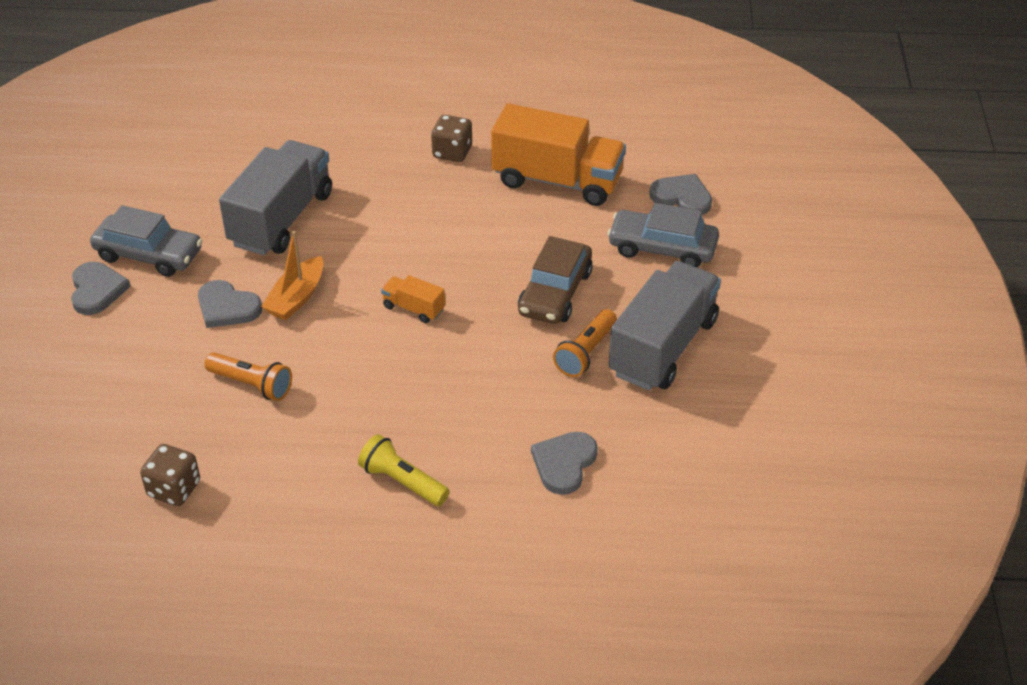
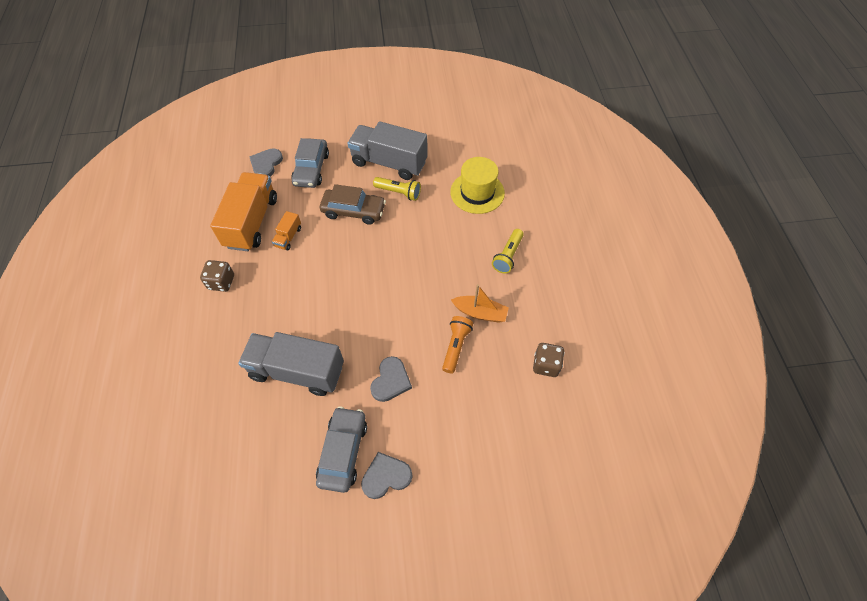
camera: 100 degrees left, 15 degrees up
orange boat [261,231,324,320] -> orange boat moved to [451,284,509,322]
orange truck [381,275,445,323] -> orange truck moved to [272,211,301,250]
grey heart [531,432,598,495] -> yellow hat [450,157,505,214]
orange flashlight [553,309,617,377] -> yellow flashlight [373,177,421,201]

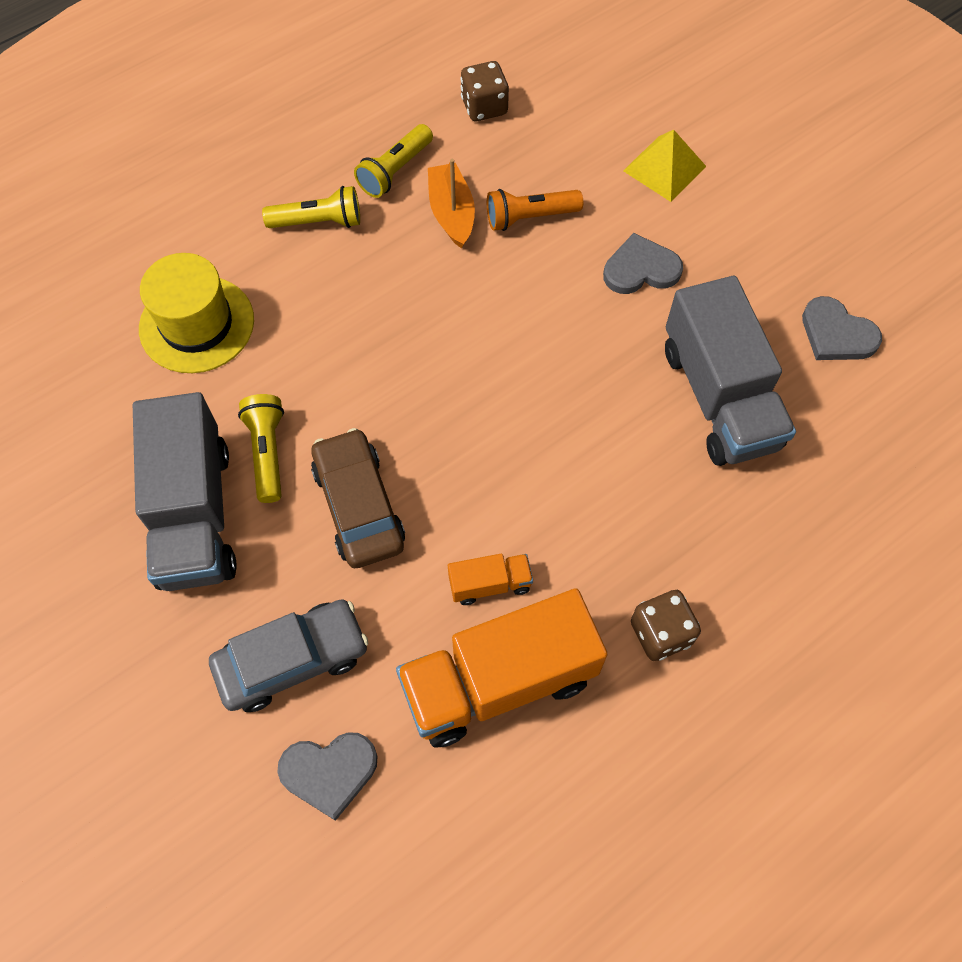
camera: 120 degrees left, 5 degrees up
grey car [316,406,367,493] -> none
grey heart [361,452,413,499] -> grey heart moved to [802,296,882,360]
none -> yellow flashlight [354,124,433,198]
none -> yellow pyramid [623,130,706,202]

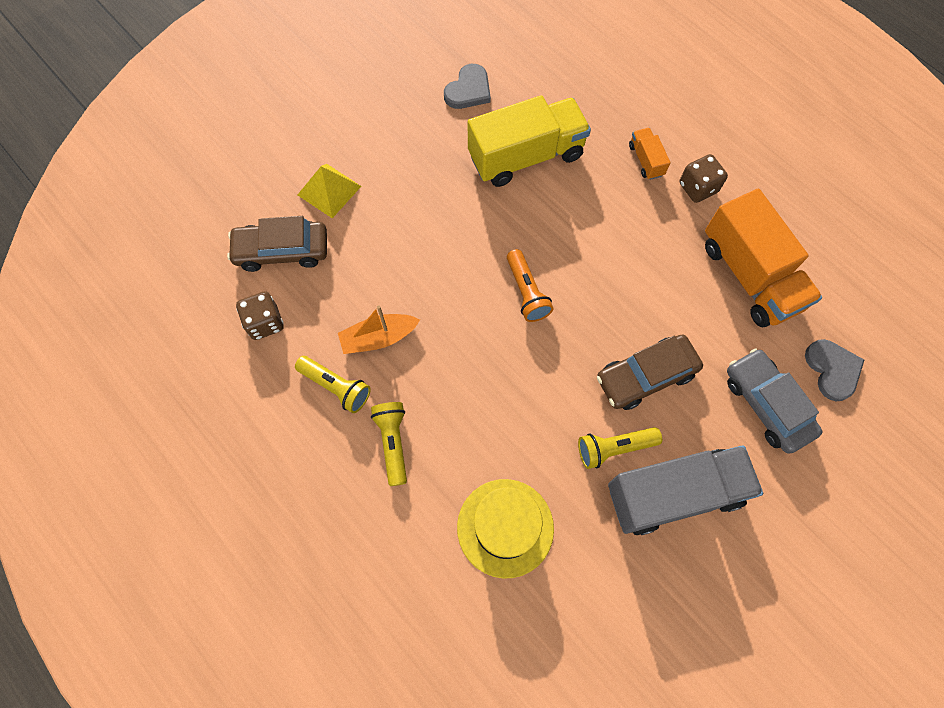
camera: 95 degrees left, 5 degrees up
orange truck [448,554,533,605] -> orange truck moved to [629,128,671,180]
orange flashlight [487,189,583,231] -> orange flashlight moved to [507,249,553,322]
grey heart [603,233,683,294] -> none
grey truck [665,276,796,466] -> yellow truck [468,95,591,187]
none -> brown car [227,216,327,272]

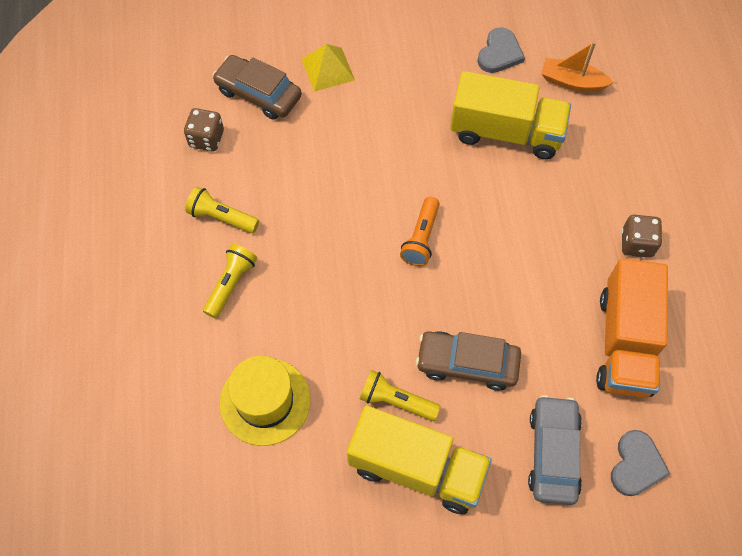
camera: 35 degrees right, 5 degrees down
yellow flashlight [295,356,371,413] -> yellow flashlight turned 135 degrees clockwise [185,187,259,233]
orange boat [338,306,420,354] -> orange boat moved to [541,42,614,92]
grey heart [444,64,491,109] -> grey heart turned 45 degrees counterclockwise [477,27,525,73]
grey truck [608,445,763,535] -> yellow truck [347,405,492,514]
orange truck [629,128,671,180] -> none

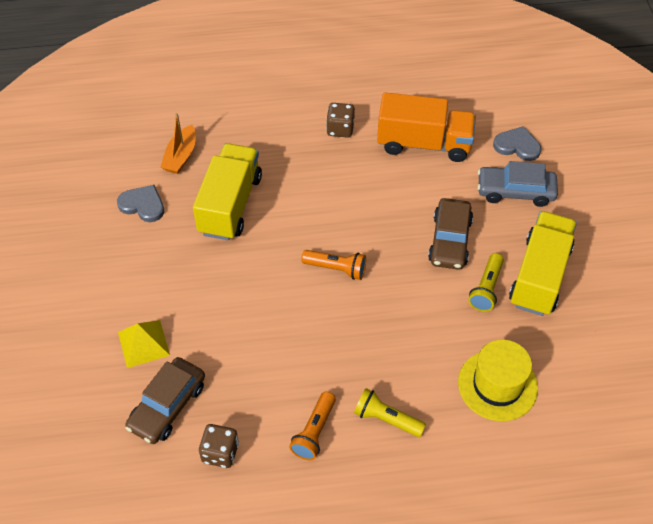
camera: 90 degrees left, 10 degrees down
yellow flashlight [185,187,259,233] -> orange flashlight [289,392,336,460]

